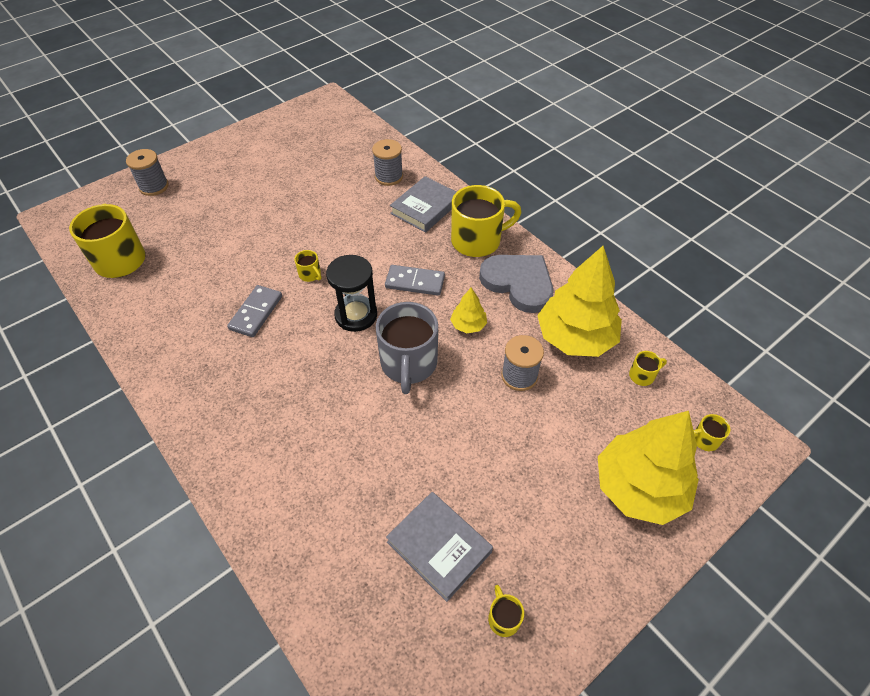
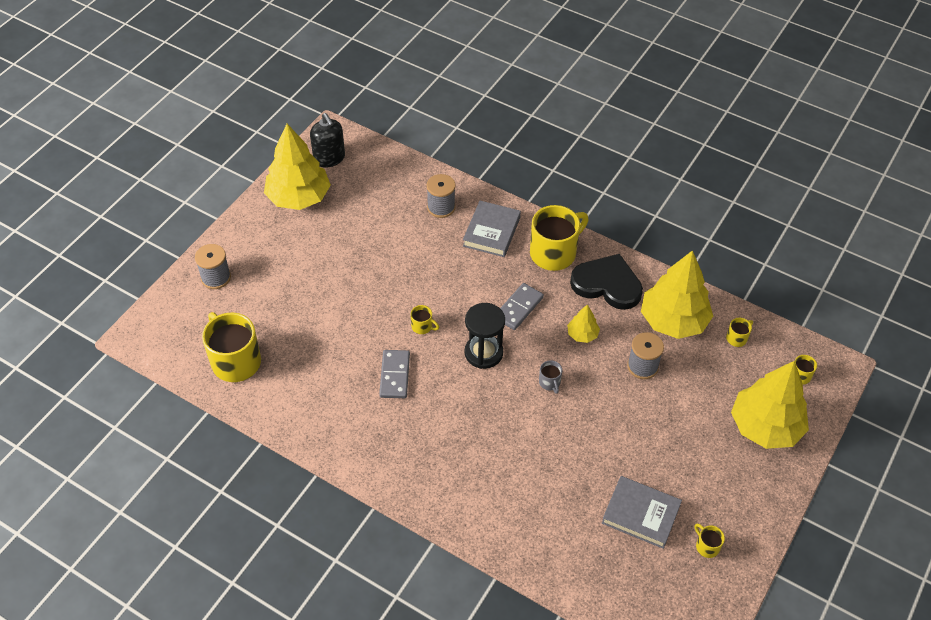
camera: 20 degrees left, 0 degrees up
grey mug [376,302,438,394] -> grey mug [539,360,562,394], size x0.43
grey domino [385,265,445,296] -> grey domino turned 45 degrees counterclockwise [500,283,544,330]
grey heart [479,255,554,313] -> black heart [570,254,643,310]
none -> yellow tree [264,124,331,210]
none -> black soap dispenser [310,113,345,168]

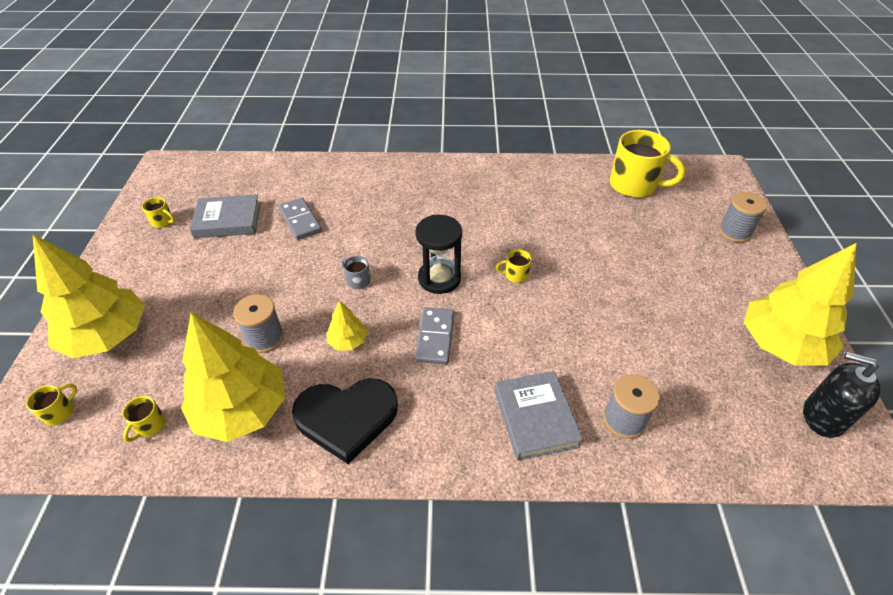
camera: 150 degrees right, 5 degrees down
grey domino [379,350,410,398] -> grey domino moved to [279,198,322,240]
yellow mug [530,205,589,271] -> none

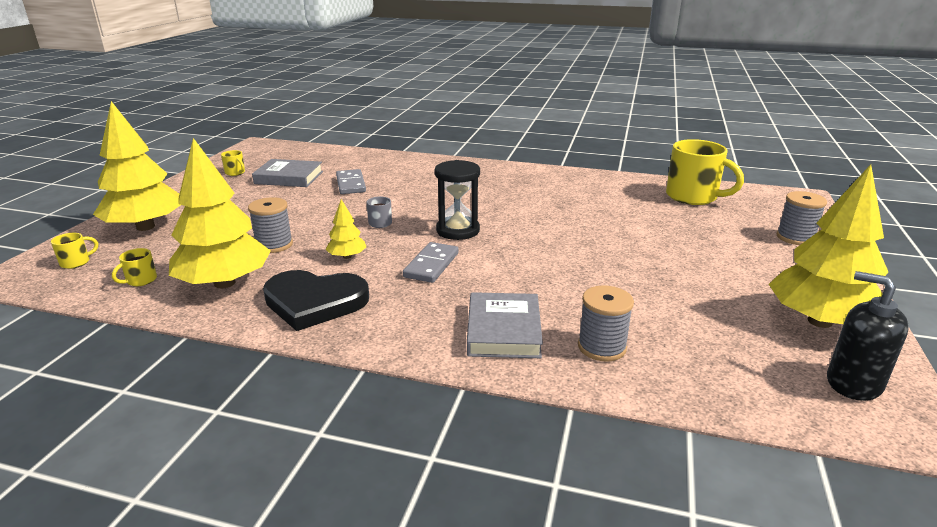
camera: 15 degrees right, 20 degrees down
yellow mug [496,249,532,283] -> none

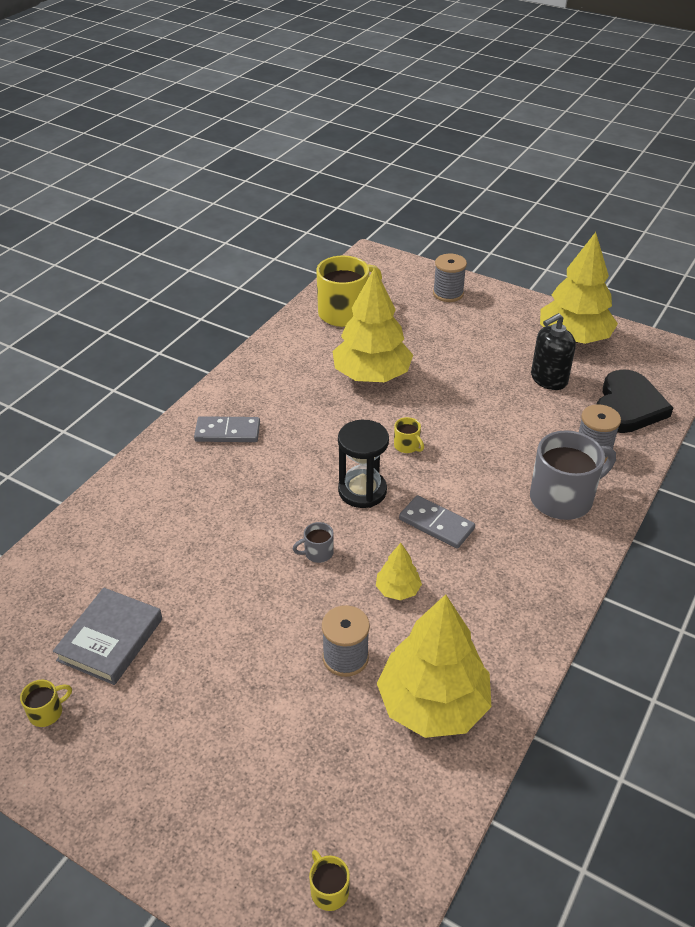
camera: 75 degrees left, 15 degrees up
yellow tree [93,101,180,231] -> yellow tree moved to [332,267,413,382]
yellow mug [112,248,157,286] -> yellow mug moved to [394,417,424,453]
black heart [263,270,369,331] -> black heart moved to [597,370,673,433]
grey domino [336,169,366,194] -> grey domino moved to [194,416,260,442]
grey book [467,292,543,358] -> grey mug [530,430,616,520]
black soap dispenser [827,271,909,401] -> black soap dispenser moved to [531,313,576,390]

